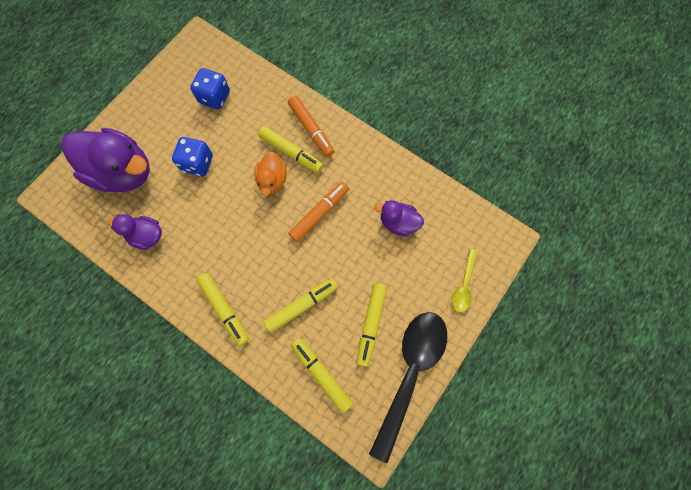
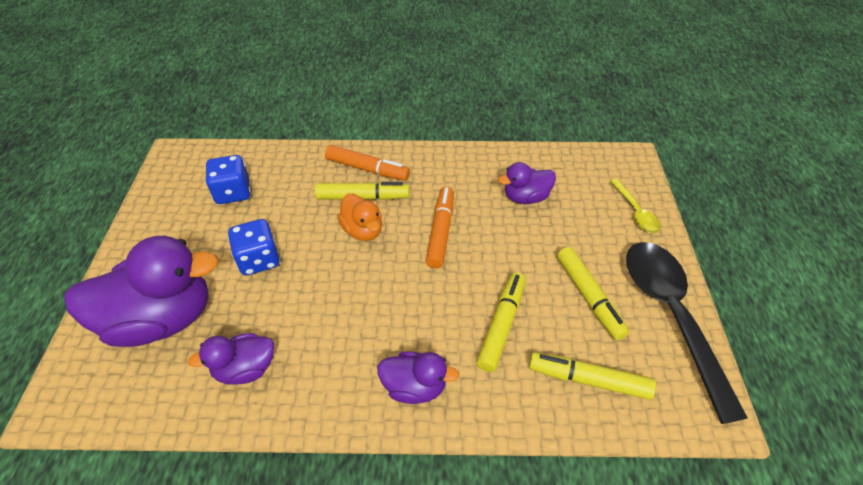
camera: 35 degrees left, 25 degrees down
yellow marker [196,273,249,346] -> purple duck [377,351,459,404]

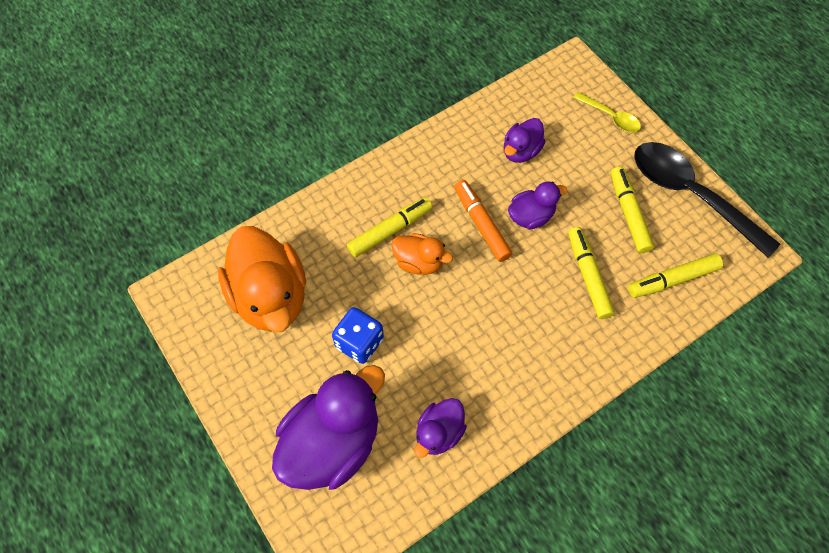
camera: 35 degrees left, 15 degrees up
blue dice [205,155,251,204] -> orange duck [218,226,306,333]
orange marker [325,145,410,181] -> none
purple duck [377,351,459,404] -> purple duck moved to [508,182,567,230]
yellow marker [557,247,629,340] -> yellow marker turned 135 degrees counterclockwise [610,166,654,253]

